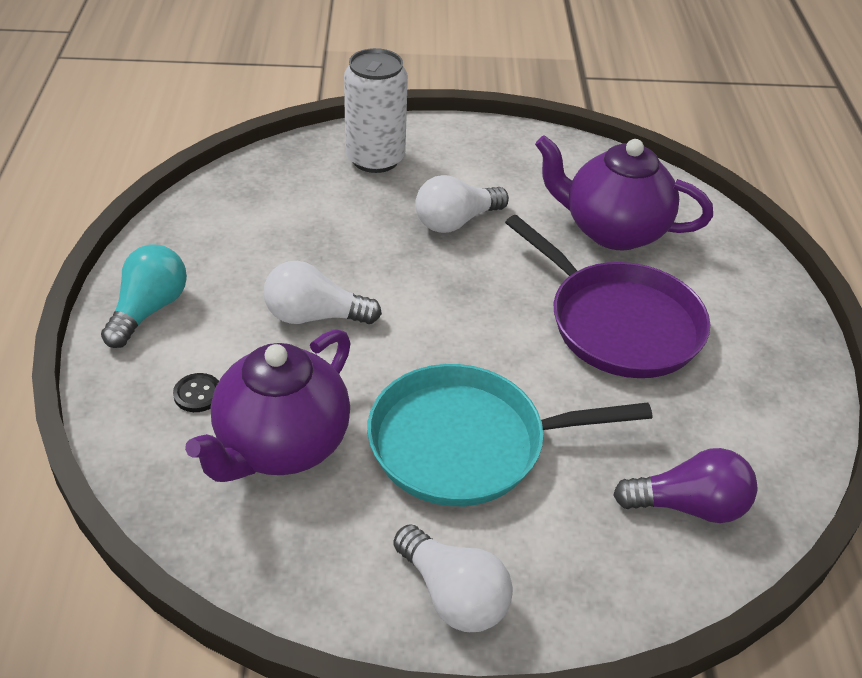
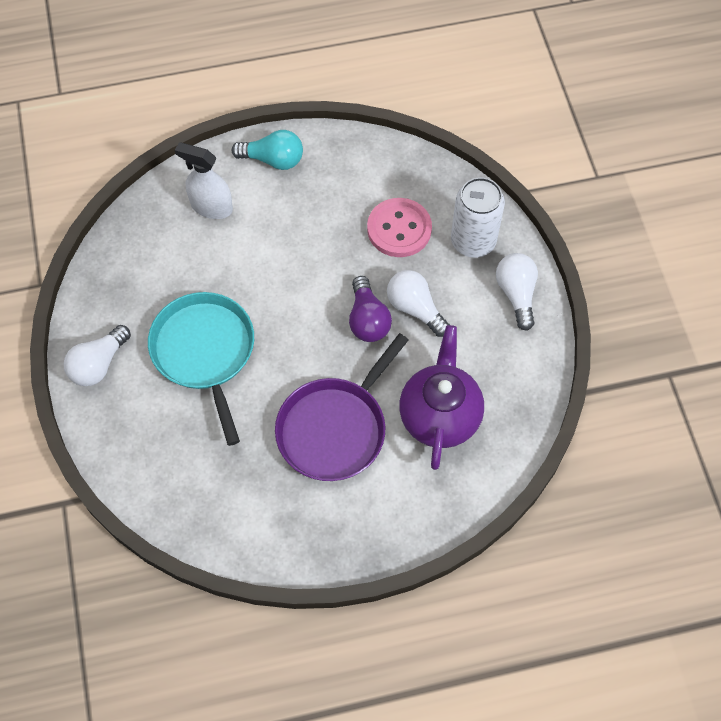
camera: 80 degrees right, 20 degrees up
black button [173,373,219,412] -> white spray bottle [175,142,233,219]
purple teapot [185,329,351,482] -> none
white light bulb [263,261,382,324] -> white light bulb moved to [496,253,538,331]
purple light bulb [613,448,757,523] -> purple light bulb moved to [349,276,392,342]
none -> pink button [367,198,432,257]

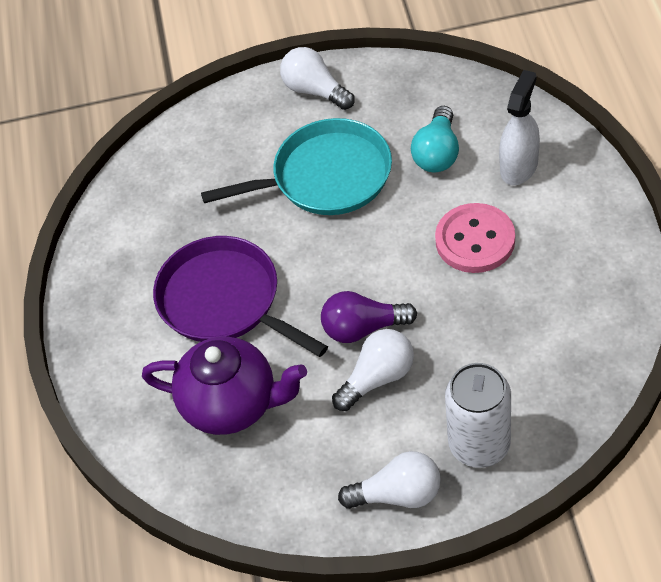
camera: 100 degrees right, 10 degrees down
turquoise light bulb [231,130,303,170] -> turquoise light bulb moved to [411,106,459,172]
pink button [367,198,432,257] -> pink button moved to [435,203,515,273]

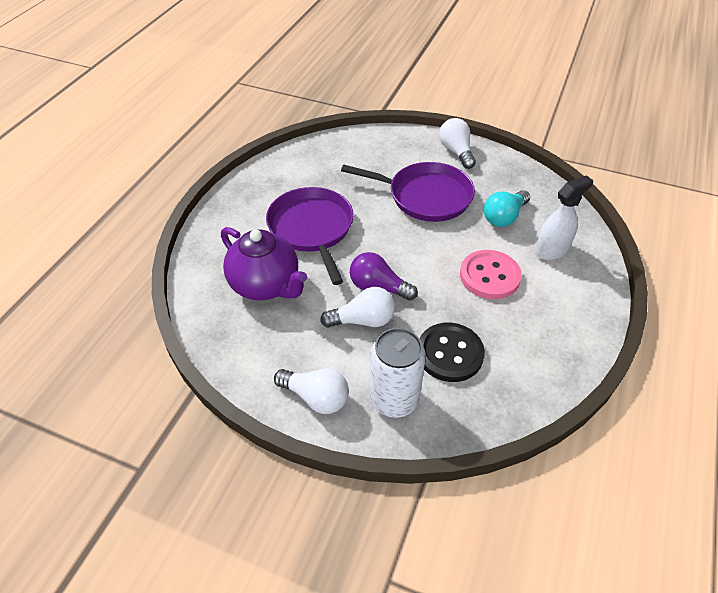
camera: 25 degrees right, 5 degrees down
turquoise pan [201,118,392,215] -> purple pan [341,162,475,222]
none -> black button [419,323,485,382]

